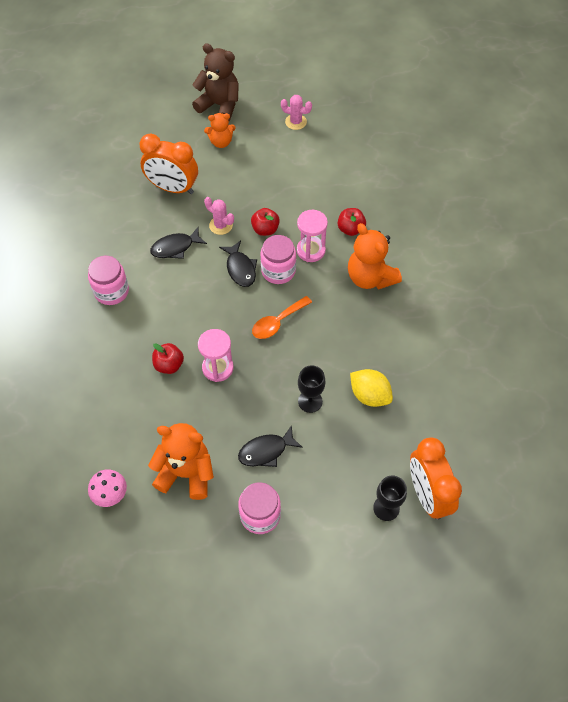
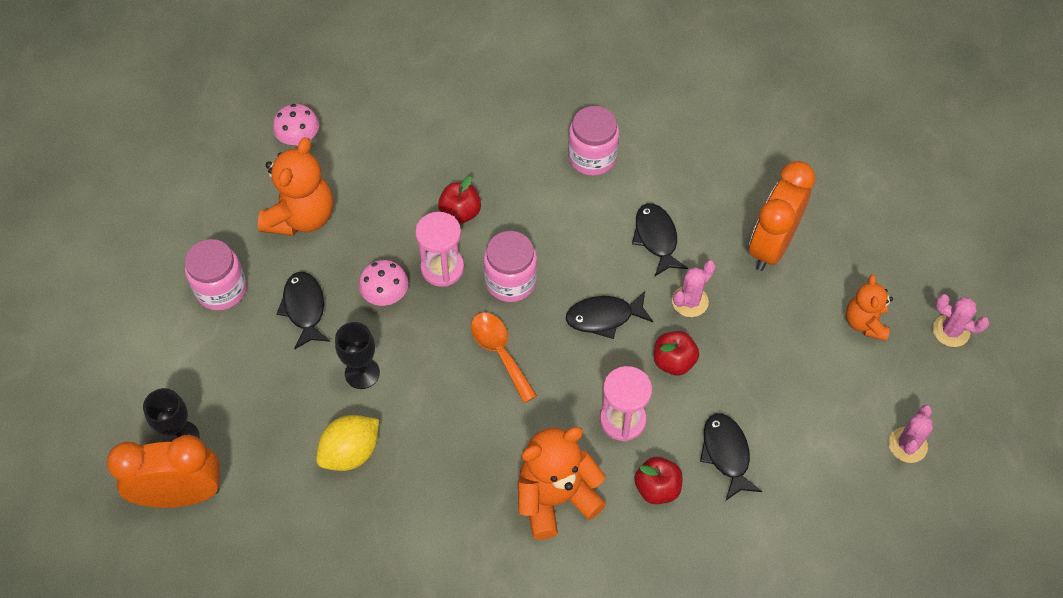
camera: 100 degrees right, 0 degrees up
brown teddy bear [192,43,239,121] -> pink cactus [933,294,989,347]
pink jar [260,235,296,284] -> pink jar moved to [484,231,537,302]
none -> pink mushroom [359,260,408,306]
none -> black fish [700,413,762,500]

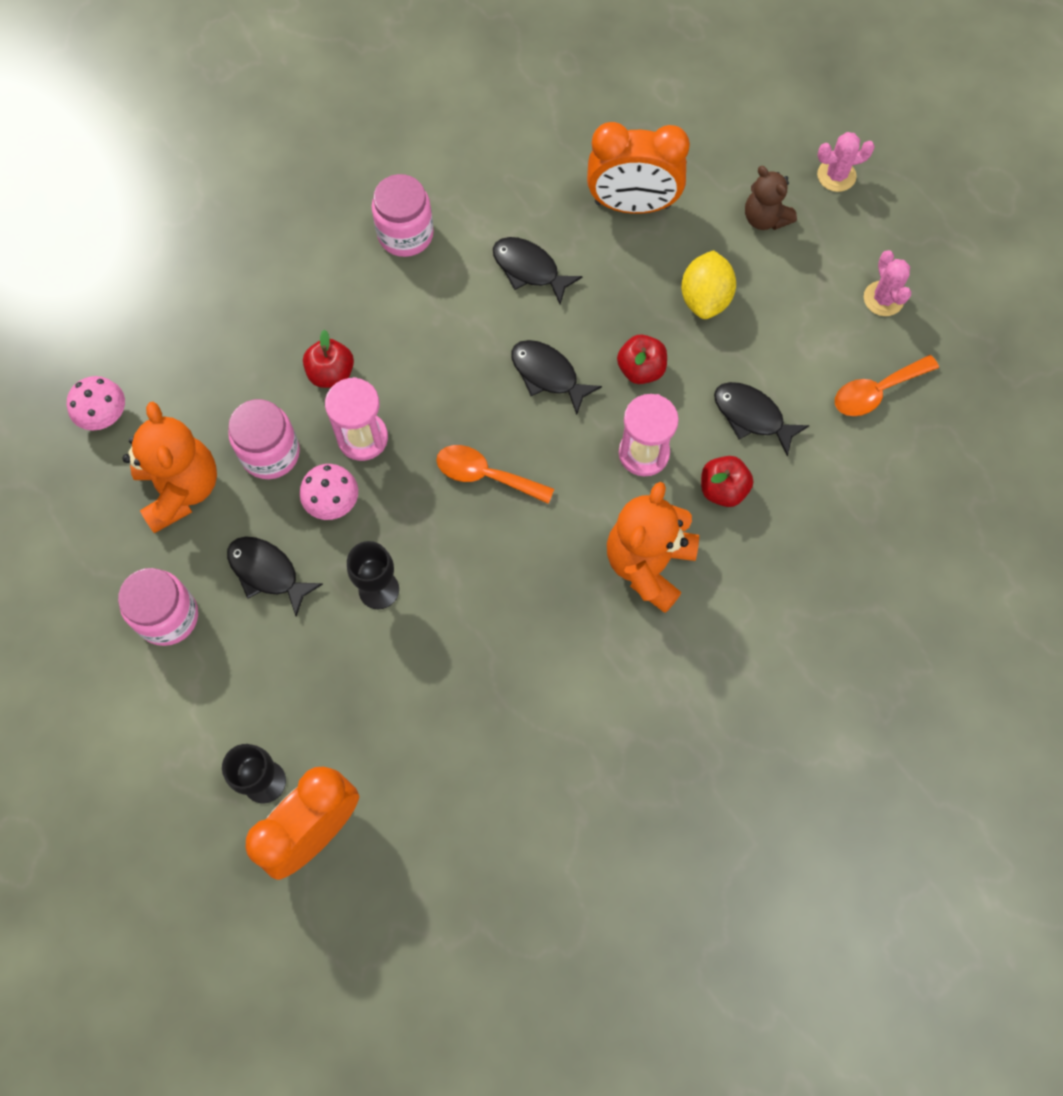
camera: 40 degrees left, 10 degrees up
yellow lemon [316,415,379,471] -> yellow lemon moved to [681,250,736,319]
pink jar [484,231,537,302] -> pink jar moved to [228,399,300,479]
black fish [566,291,653,339] -> black fish turned 90 degrees clockwise [511,340,602,415]
pink cactus [672,260,716,317] -> none
orange clock [749,161,815,271] -> orange clock turned 75 degrees counterclockwise [587,122,690,214]
orange teddy bear [846,275,893,341] -> brown teddy bear [745,166,797,230]
none -> orange spoon [835,355,939,416]

